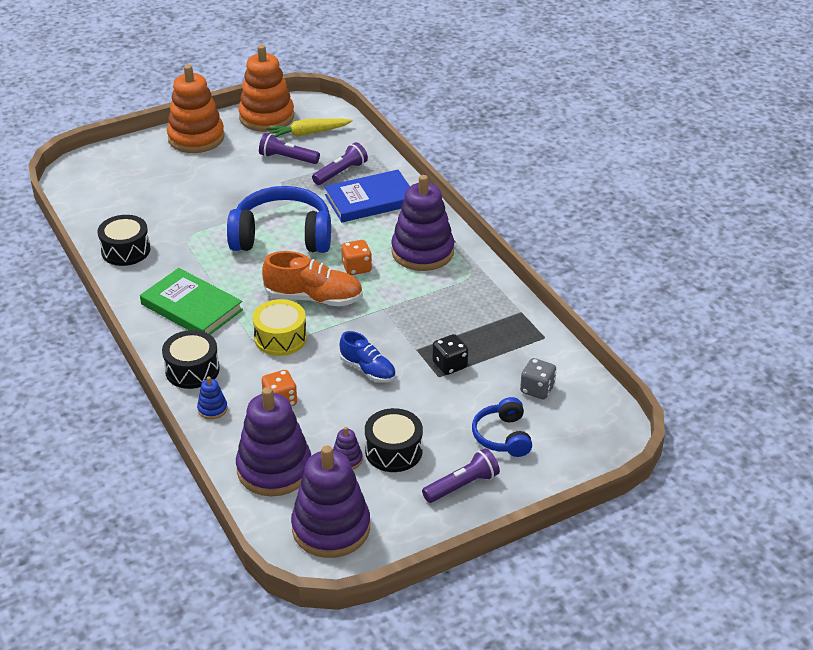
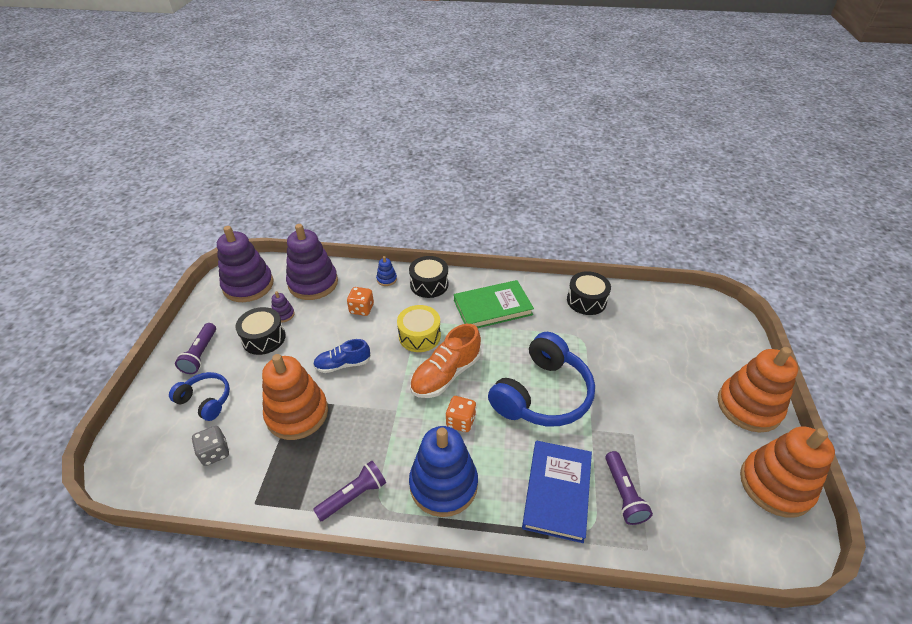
camera: 125 degrees right, 5 degrees up
purple flashlight [259,133,320,164] -> purple flashlight moved to [313,461,386,521]
yellow carrot [266,119,353,137] -> none
purple stacking toy [391,175,454,271] -> blue stacking toy [409,426,478,517]
black dice [432,334,468,375] -> orange stacking toy [262,354,328,440]

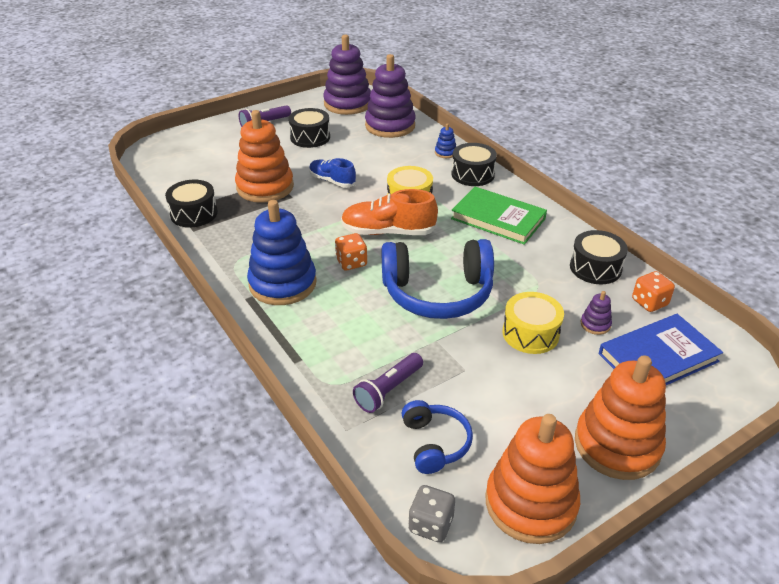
camera: 50 degrees right, 5 degrees down
blue headphones [169,372,230,421] -> blue headphones moved to [401,400,473,474]
grey dice [192,426,229,466] -> grey dice moved to [408,485,455,542]
purple stacking toy [272,291,295,323] -> purple stacking toy moved to [581,291,612,335]
purple flashlight [313,461,386,521] -> none
orange dice [347,287,374,316] -> orange dice moved to [632,271,675,312]
blue book [522,441,592,543] -> blue book moved to [598,314,723,385]
none -> black drum [165,180,218,228]
none -> yellow drum [503,292,564,354]

